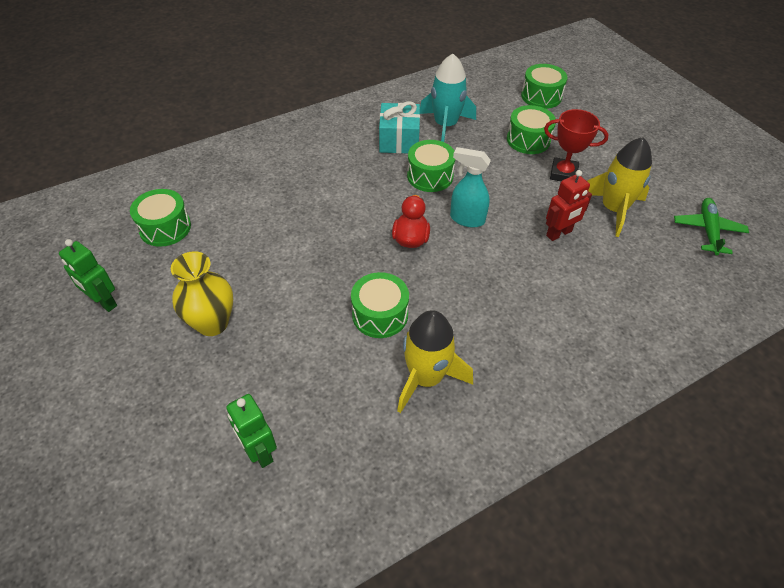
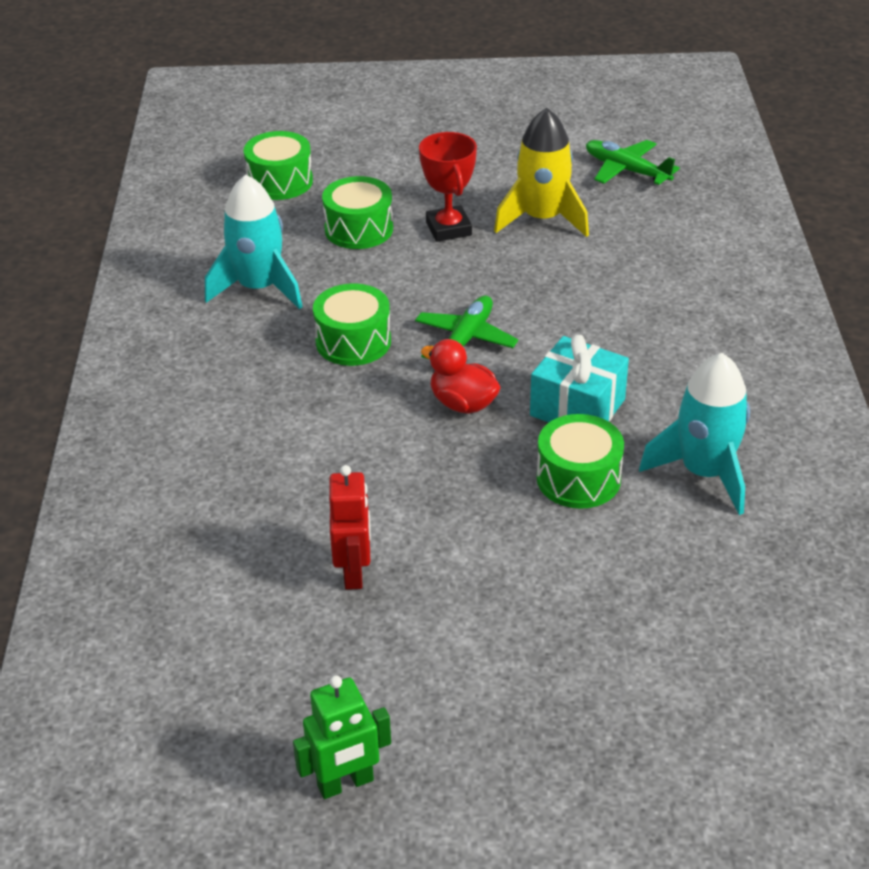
camera: 60 degrees left, 10 degrees down
green drum [130,189,191,247] -> none
yellow vase [171,251,233,336] -> none
green robot [226,394,277,468] -> none
turquoise gift [379,101,420,154] -> turquoise gift moved to [530,335,629,422]
yellow rocket [397,310,473,413] -> turquoise rocket [639,353,750,515]
turquoise spray bottle [450,147,491,228] -> green plane [415,296,518,359]
red trophy [544,109,609,181] -> red trophy turned 60 degrees counterclockwise [419,132,477,242]
red robot [546,170,592,241] -> red robot moved to [329,465,371,590]

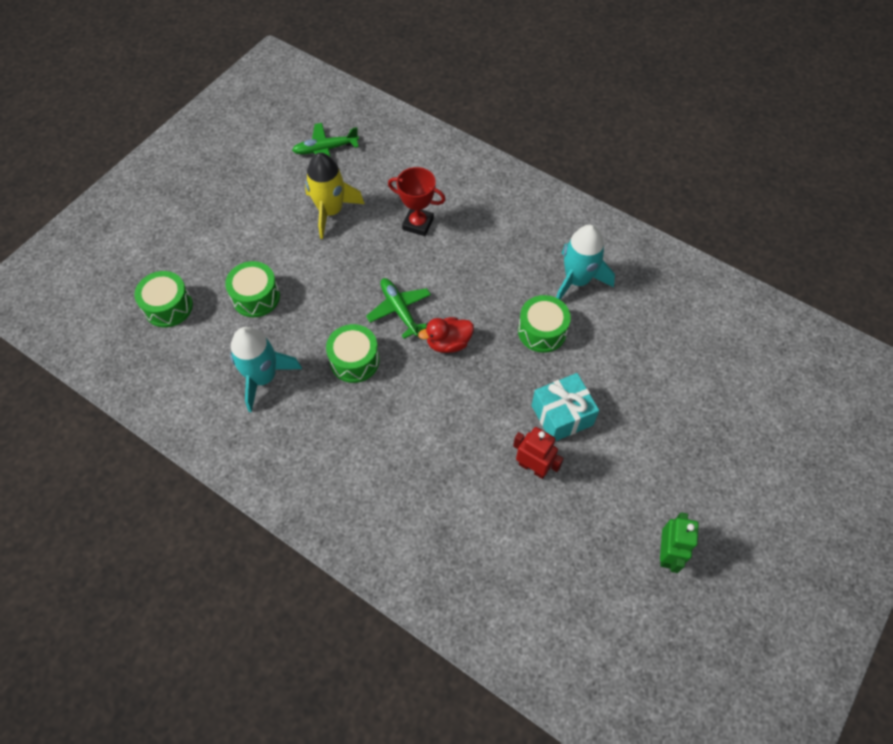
camera: 55 degrees left, 20 degrees up
red trophy [419,132,477,242] -> red trophy moved to [388,167,446,236]
turquoise gift [530,335,629,422] -> turquoise gift moved to [531,373,599,441]

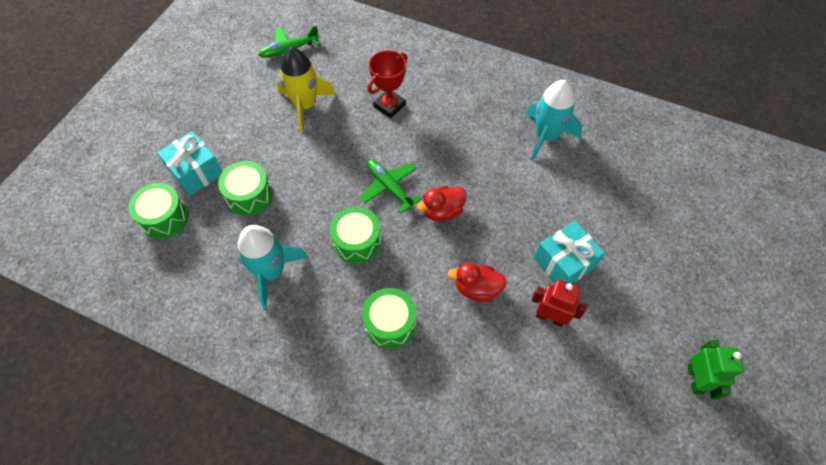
camera: 10 degrees left, 0 degrees up
red trophy [388,167,446,236] -> red trophy turned 60 degrees counterclockwise [368,50,407,118]
green drum [518,295,571,353] -> green drum moved to [362,288,416,349]
none -> turquoise gift [157,131,223,196]
none -> red duck [447,263,507,302]

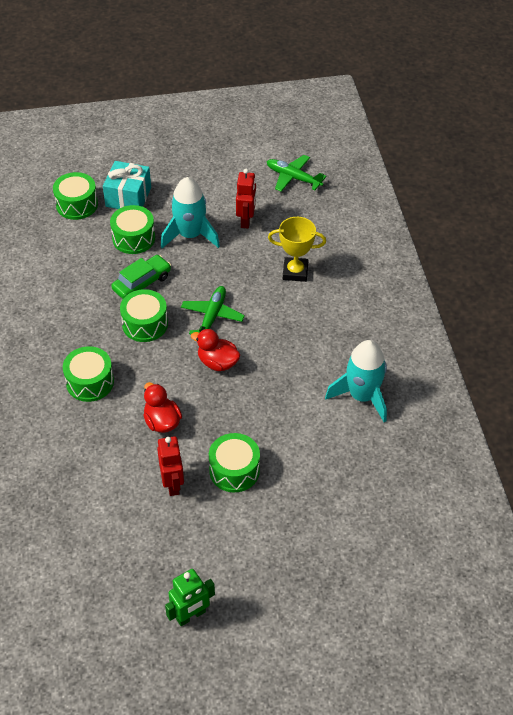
camera: 55 degrees right, 10 degrees down
turquoise rocket [238,225,308,308] -> turquoise rocket moved to [161,177,220,248]
yellow rocket [277,47,336,132] -> red robot [236,169,256,228]
red trophy [368,50,407,118] -> yellow trophy [268,217,326,282]
turquoise gift [534,221,605,284] -> green drum [209,433,260,492]
none -> green car [111,255,171,299]

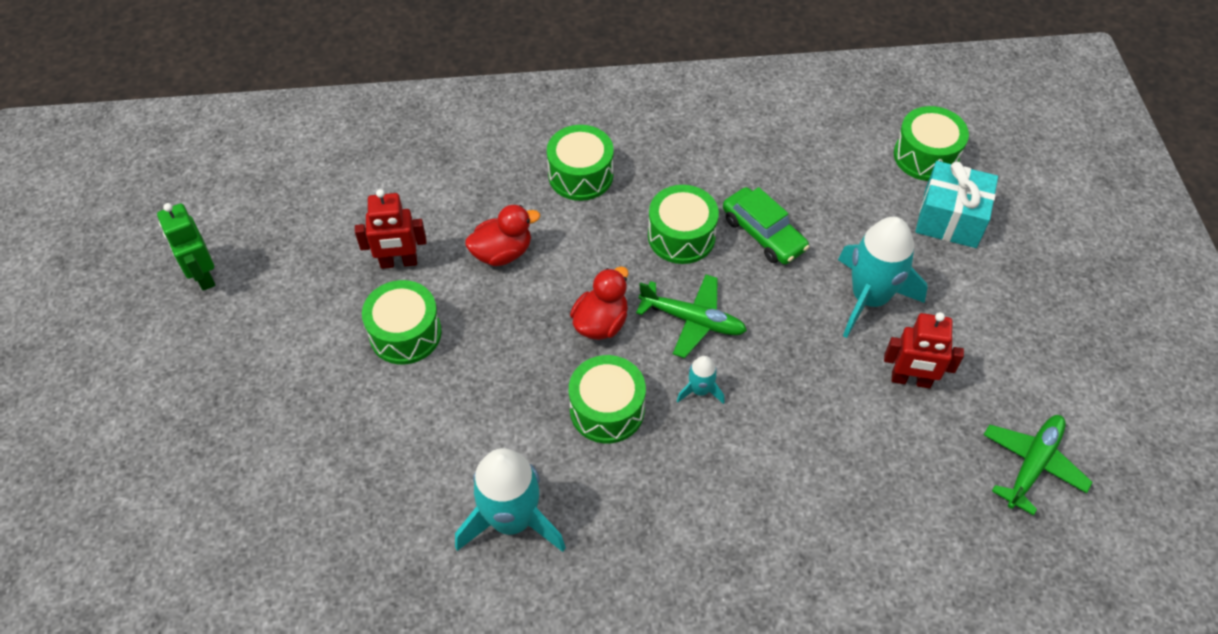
camera: 95 degrees right, 5 degrees up
green drum [110,205,155,254] -> green drum moved to [569,355,646,443]
yellow trophy [268,217,326,282] -> none
none -> turquoise rocket [677,356,725,404]

